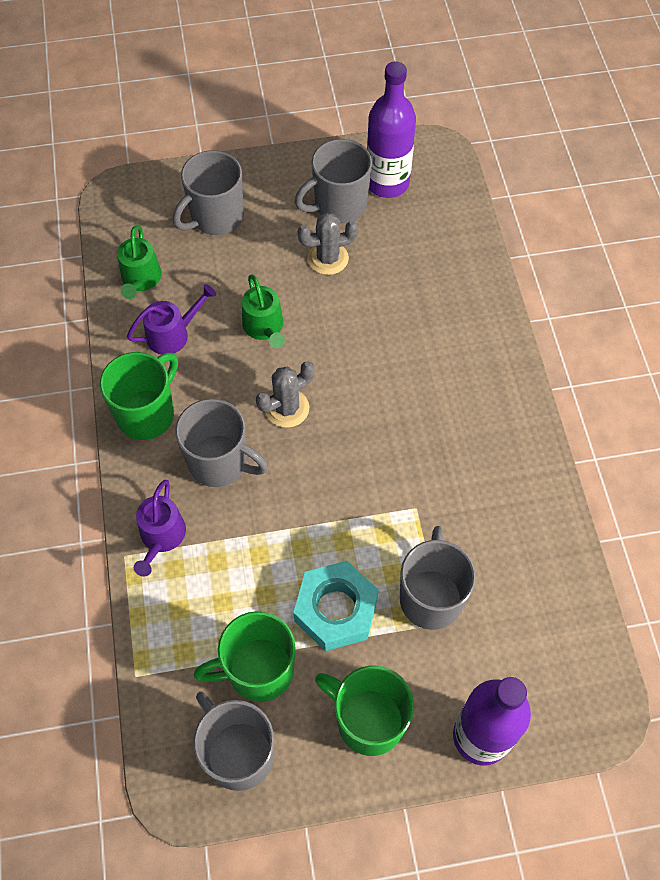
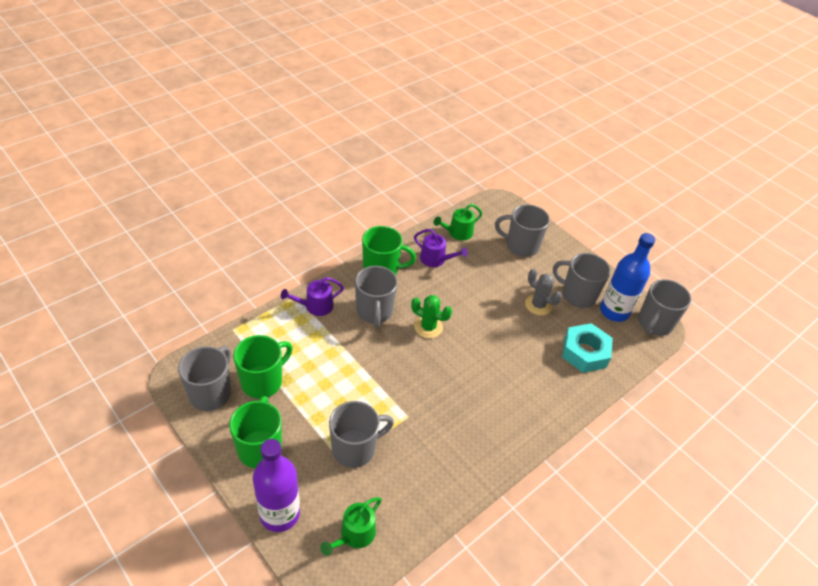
camera: 55 degrees right, 15 degrees down
green mug [194,611,296,702] -> green mug turned 90 degrees clockwise [233,335,293,399]
green watering can [242,275,285,348] -> green watering can moved to [320,497,382,556]
grey cactus [256,361,314,428] -> green cactus [411,295,452,338]
turquoise nut [294,561,379,651] -> turquoise nut moved to [562,323,613,373]
purple bottle [367,61,416,198] -> blue bottle [600,233,655,322]
none -> grey mug [638,279,691,336]

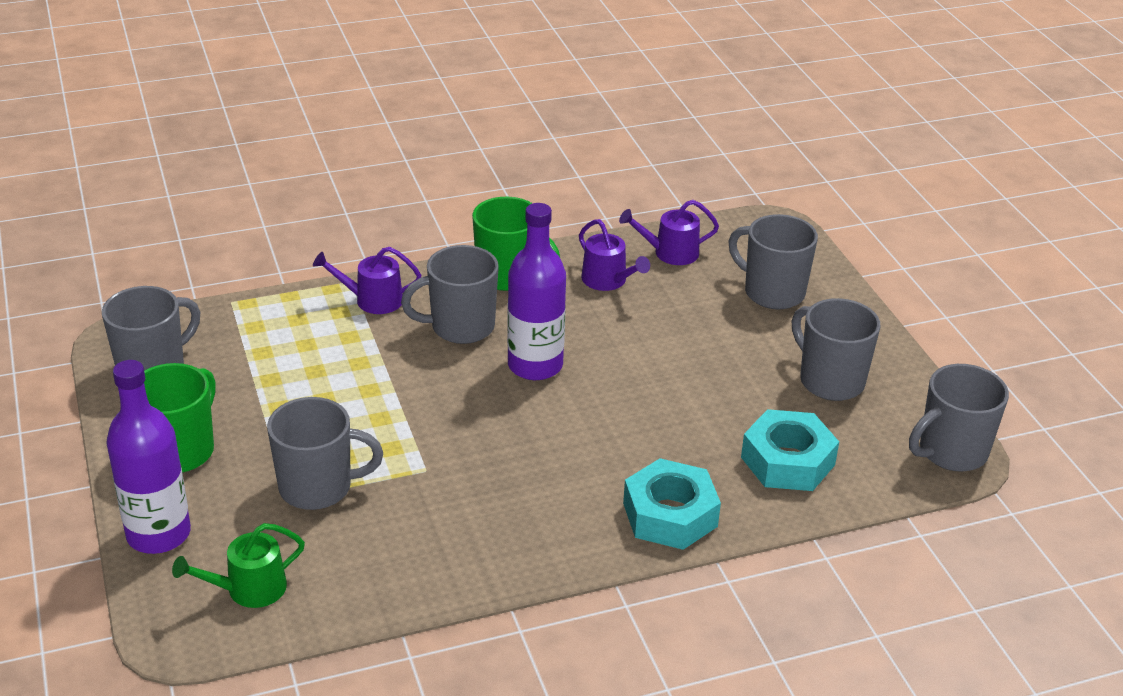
camera: 25 degrees right, 10 degrees down
green mug [233,335,293,399] -> none
grey mug [355,266,398,328] -> grey mug turned 60 degrees clockwise [401,245,499,344]
green cactus [411,295,452,338] -> purple bottle [507,203,566,380]
green watering can [434,204,482,240] -> purple watering can [619,200,719,265]
grey cactus [525,269,562,315] -> none
blue bottle [600,233,655,322] -> none
none -> turquoise nut [623,458,721,550]

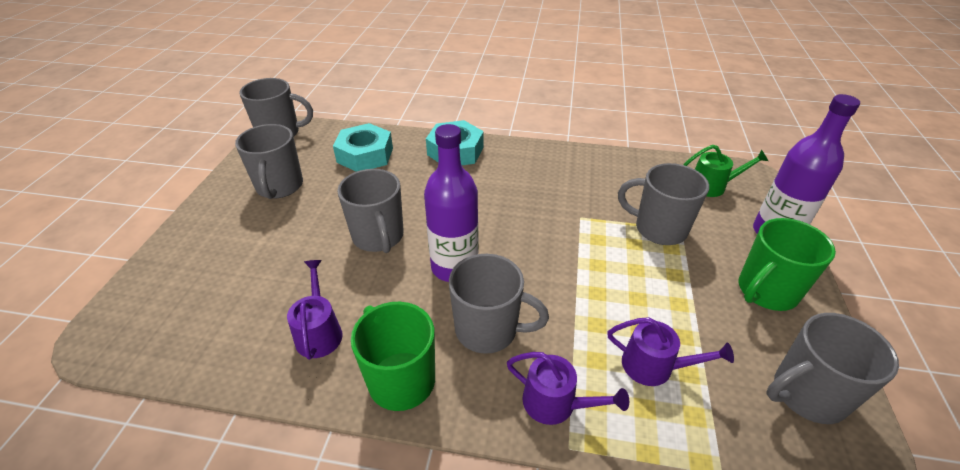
camera: 150 degrees left, 5 degrees up
purple watering can [619,200,719,265] -> purple watering can moved to [607,317,734,386]
grey mug [728,214,818,309] -> grey mug moved to [337,169,404,253]

